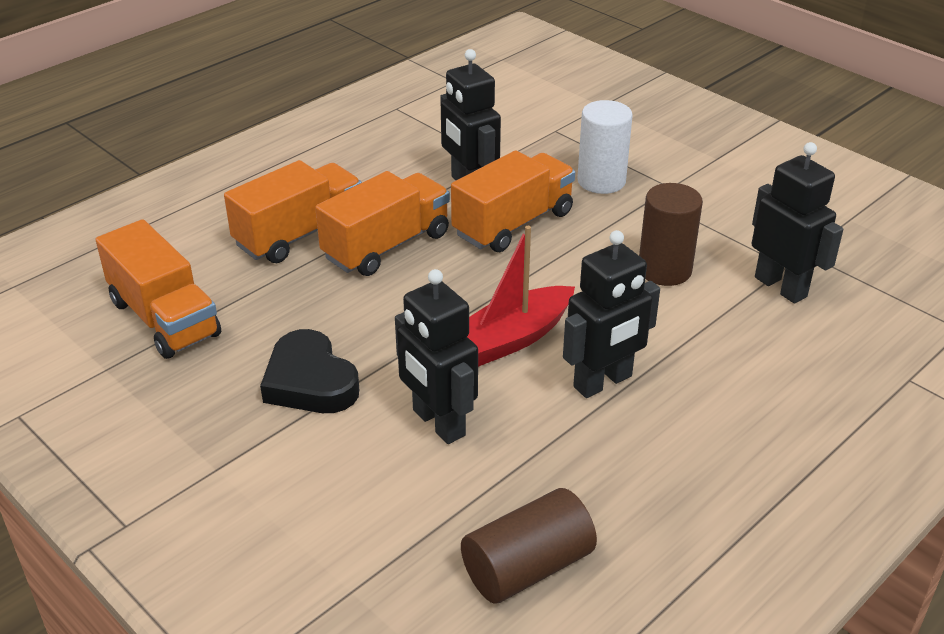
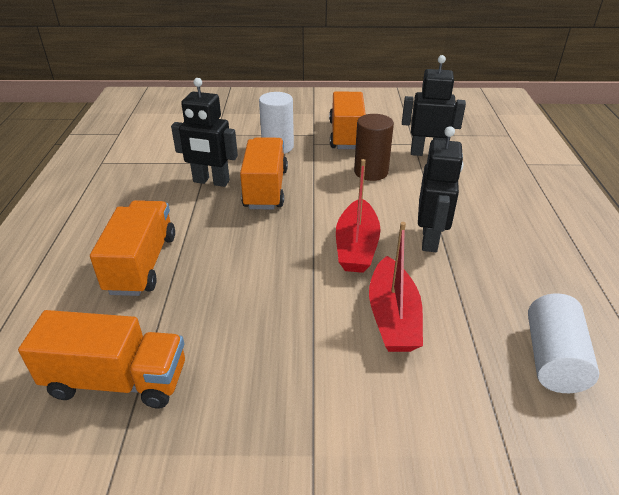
camera: 45 degrees left, 0 degrees up
black heart [260,329,359,413] -> none
orange truck [315,171,450,276] -> orange truck moved to [329,92,366,149]
black robot [395,269,478,444] -> red boat [369,222,423,352]
brown cylinder [461,488,597,604] -> white cylinder [528,294,599,393]

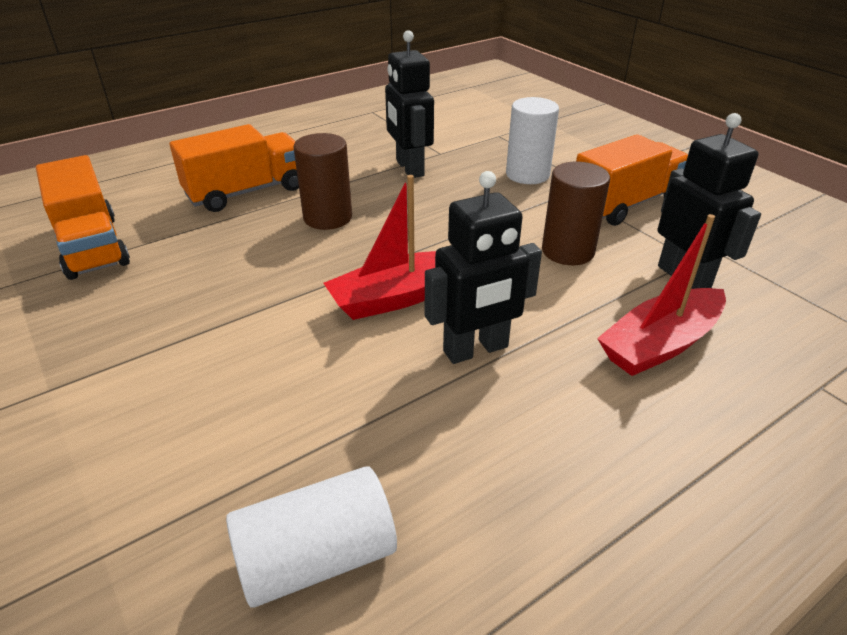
camera: 55 degrees right, 0 degrees up
orange truck [240,137,288,209] -> none
red boat [369,222,423,352] -> red boat moved to [597,214,726,376]
none -> brown cylinder [293,133,352,230]

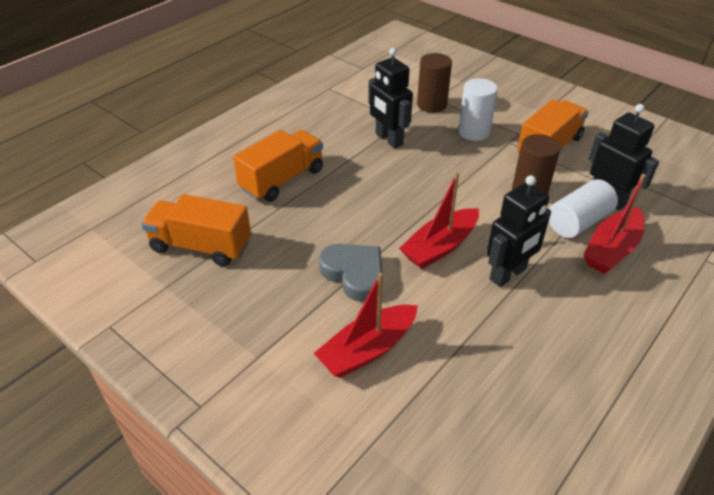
camera: 15 degrees left, 5 degrees up
orange truck [36,155,130,280] -> orange truck turned 150 degrees clockwise [141,194,251,267]
white cylinder [226,466,397,608] -> white cylinder moved to [549,179,618,238]
brown cylinder [293,133,352,230] -> brown cylinder moved to [417,53,452,113]
none -> red boat [314,273,418,378]
none -> grey heart [319,244,383,302]

